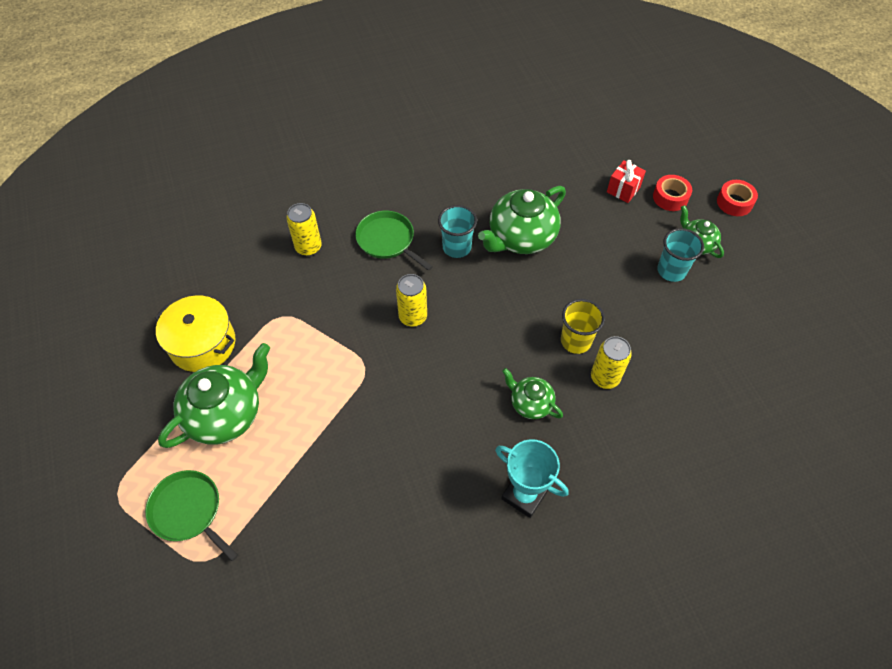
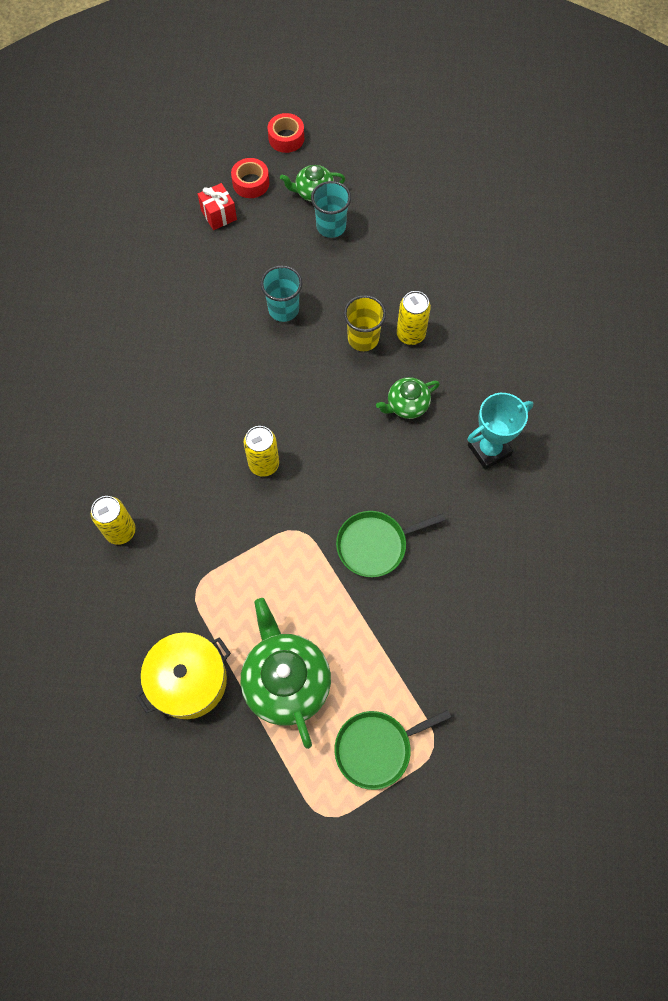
camera: 65 degrees left, 10 degrees up
green pan [355,211,433,271] -> green pan moved to [336,511,446,577]
turquoise cup [438,205,477,258] -> turquoise cup moved to [260,265,302,322]
green teapot [478,186,566,254] -> none

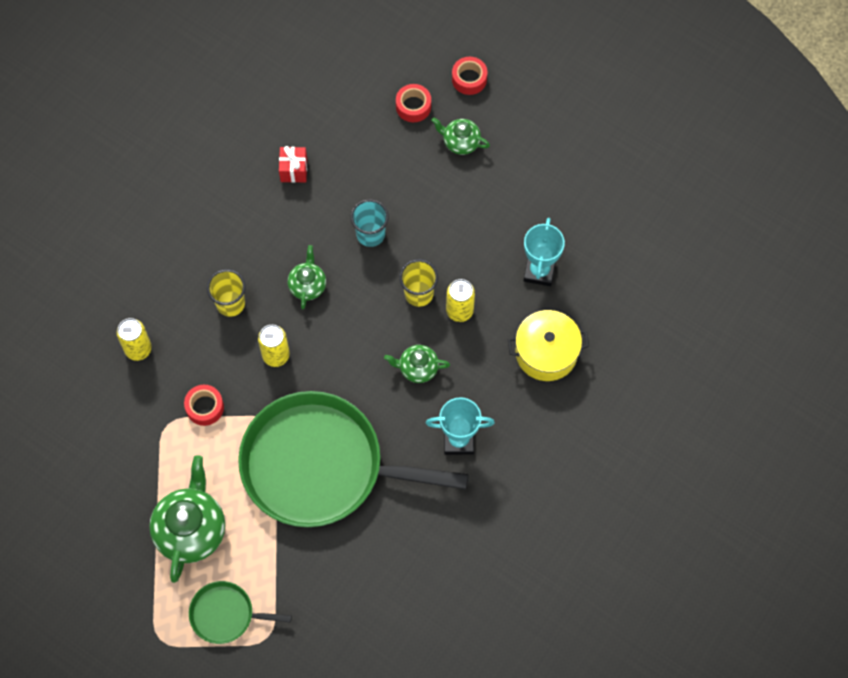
camera: 30 degrees right, 0 degrees up
yellow pot [135,632,231,719] -> yellow pot moved to [508,310,589,381]
red gift [198,183,237,230] -> red gift moved to [279,146,307,183]
turquoise cup [311,181,351,238] -> none
green pan [336,511,446,577] -> green pan [238,391,469,527], size x2.29
none -> red tape [184,385,224,426]
none -> yellow cup [207,269,246,317]
none -> green teapot [288,245,326,310]
none -> turquoise trophy [524,218,565,286]

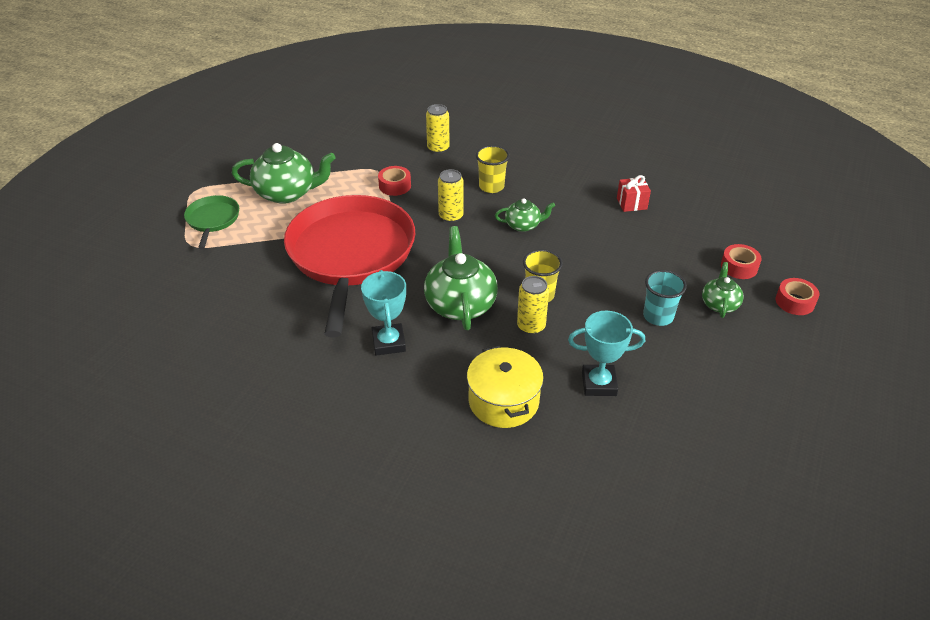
camera: 80 degrees right, 25 degrees down
green pan [238,391,469,527] -> red pan [284,195,415,337]
turquoise cup [351,199,389,247] -> turquoise cup moved to [643,270,687,326]
green teapot [384,345,450,383] -> green teapot [424,226,498,330], size x1.83

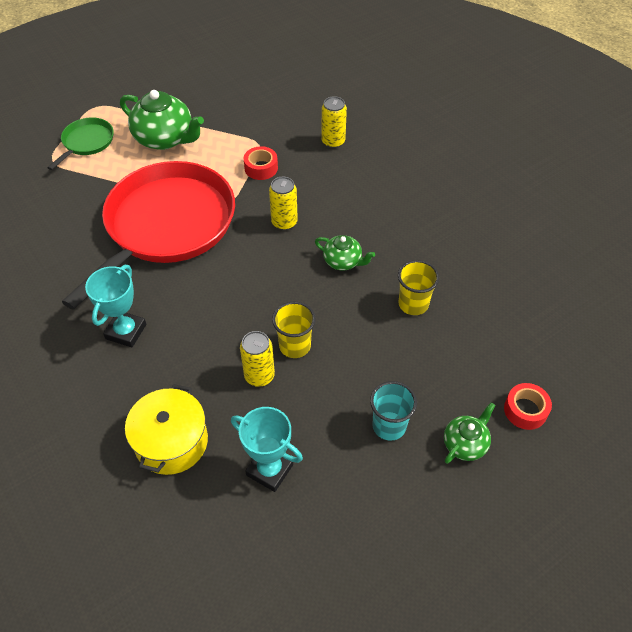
camera: 30 degrees right, 10 degrees up
green teapot [424,226,498,330] -> none
yellow cup [476,145,510,193] -> yellow cup moved to [398,260,439,315]
red gift [617,175,651,212] -> none
red tape [776,278,819,315] -> none

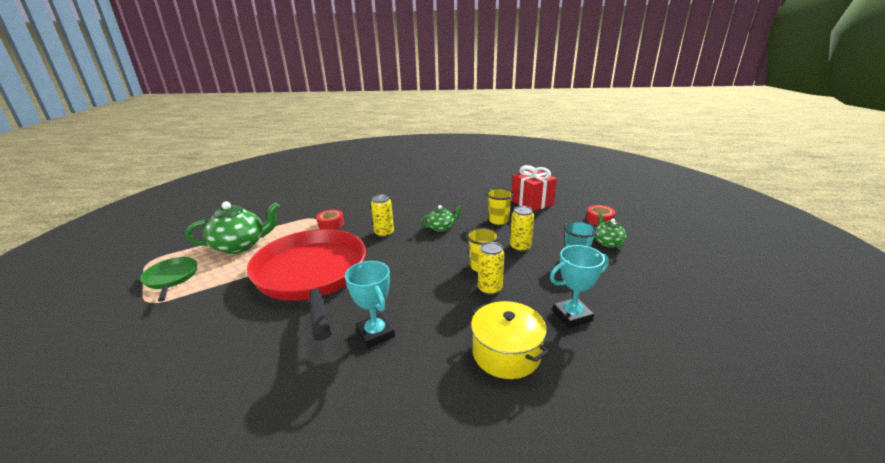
camera: 50 degrees left, 25 degrees down
yellow can [321,96,347,148] -> yellow can moved to [510,206,534,252]
none -> red gift [511,165,557,211]

